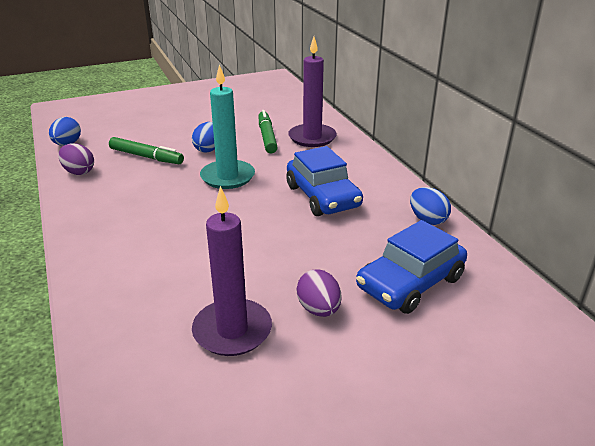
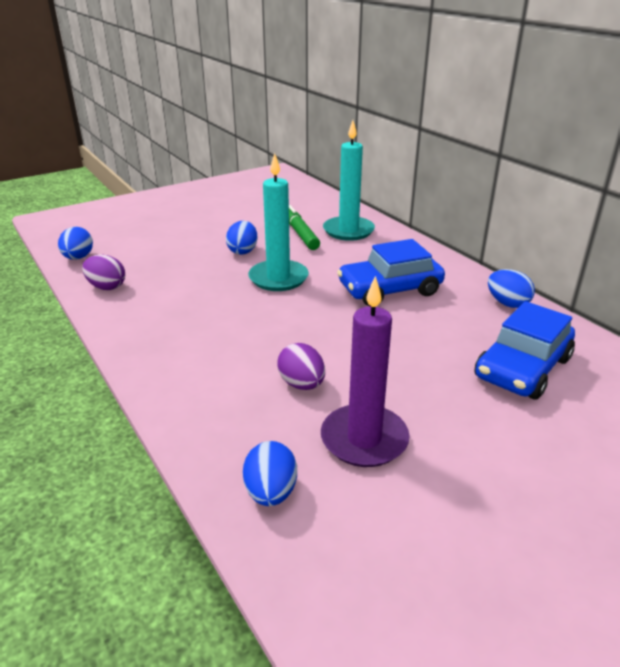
camera: 10 degrees left, 0 degrees up
green marker [109,137,184,164] -> none
blue car [287,146,363,216] -> blue car turned 105 degrees clockwise [337,239,445,306]
purple candle [288,37,337,147] -> turquoise candle [323,120,375,241]
purple egg [297,269,341,317] -> purple egg moved to [277,343,325,390]
none -> blue egg [243,441,297,506]

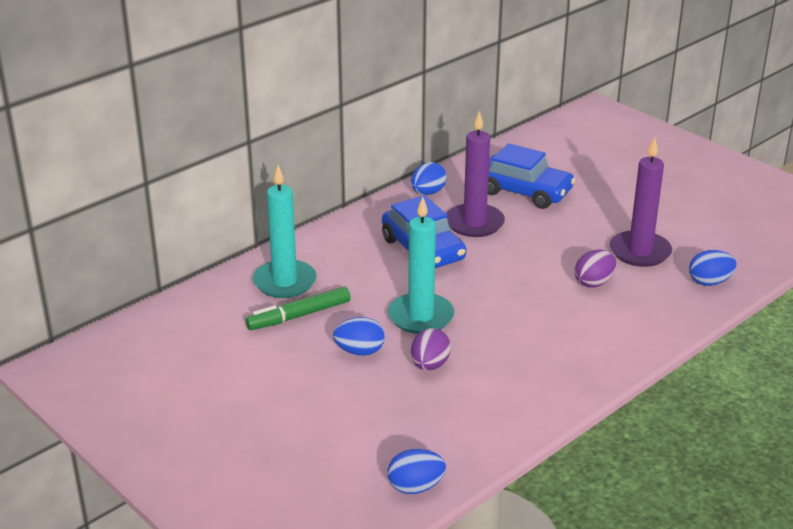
camera: 100 degrees left, 0 degrees up
purple egg [82,255,125,290] -> purple egg moved to [411,328,451,371]
none -> purple candle [446,111,505,237]

